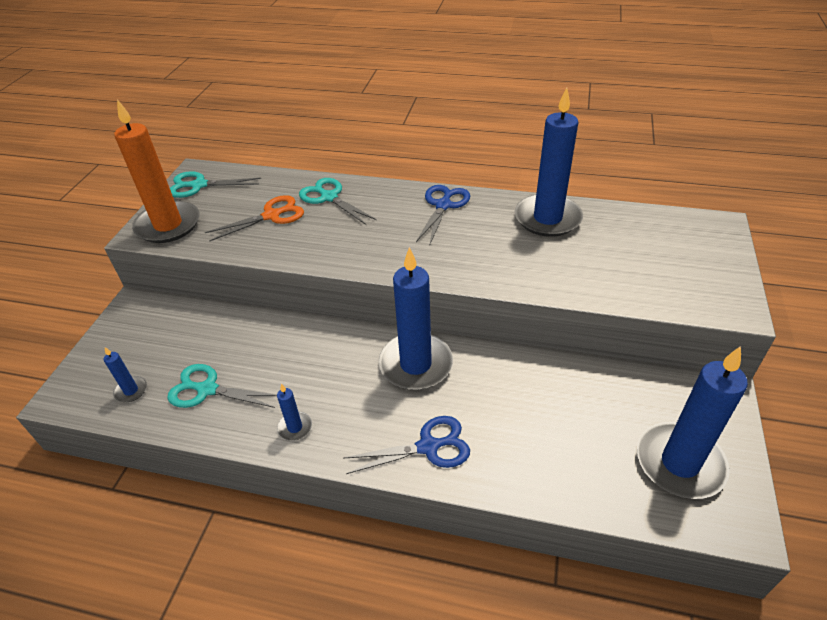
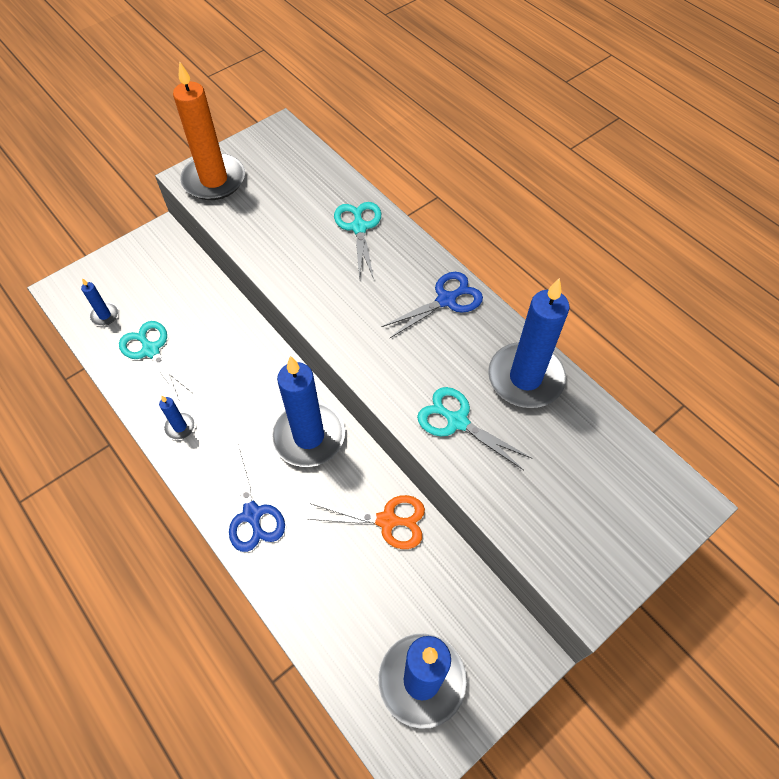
camera: 35 degrees right, 15 degrees up
turquoise scissors [170,171,261,198] -> turquoise scissors moved to [417,387,532,470]
orange scissors [205,195,304,241] -> orange scissors moved to [308,495,425,549]
blue scissors [343,416,470,474] -> blue scissors turned 45 degrees clockwise [224,446,285,552]

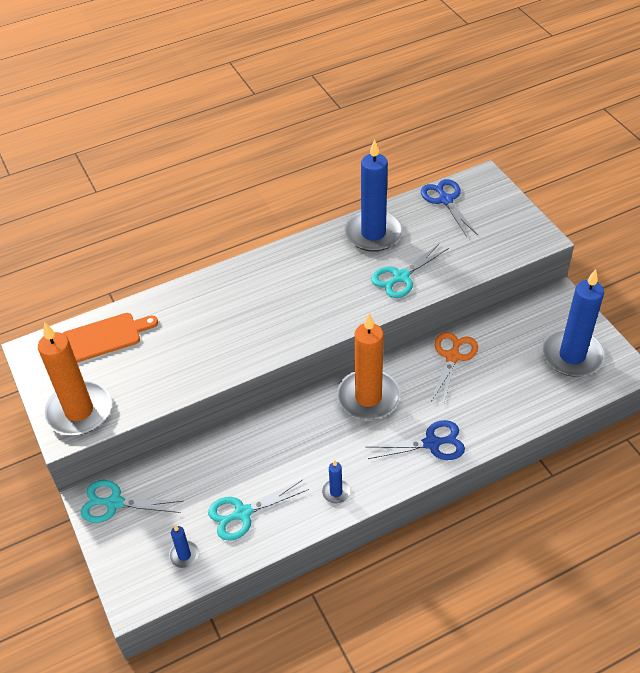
camera: 75 degrees left, 10 degrees down
blue candle [271,356,345,467] -> orange candle [337,313,400,420]
turquoise scissors [334,202,381,280] -> turquoise scissors moved to [81,480,183,523]
blue scissors [381,272,483,338] -> blue scissors moved to [421,179,478,237]
none -> orange cutting board [62,313,158,363]

